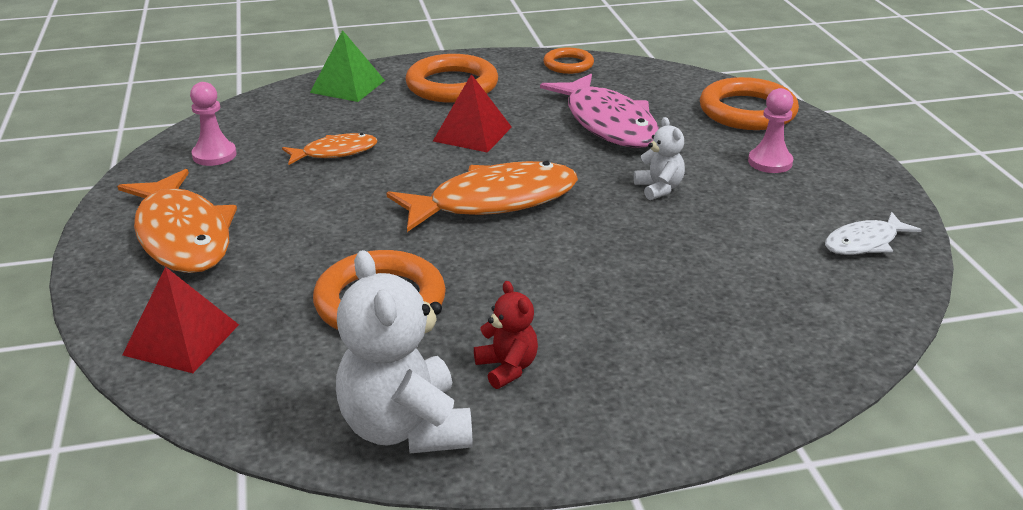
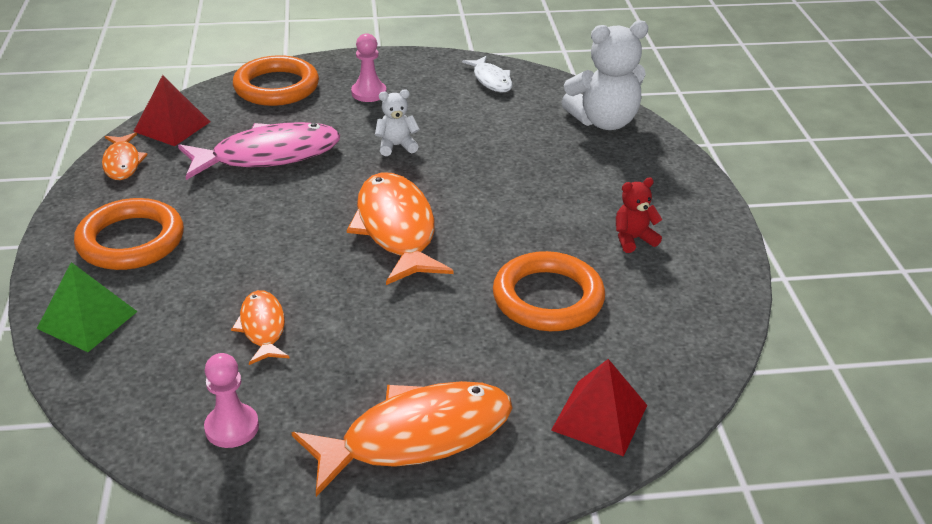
camera: 85 degrees left, 5 degrees up
white teddy bear [336,250,473,453] -> white teddy bear moved to [561,20,648,130]
red pyramid [433,74,512,153] -> red pyramid moved to [133,75,210,146]
orange ring [543,48,594,74] -> orange fish [102,132,148,180]

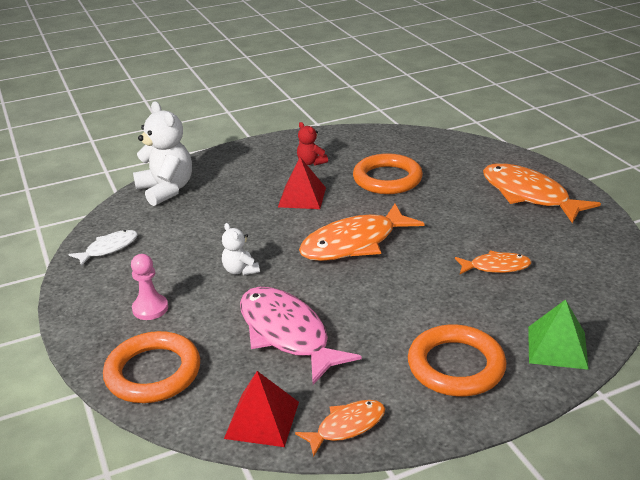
camera: 105 degrees left, 5 degrees down
pink pawn [204,353,259,448] -> none
orange fish [231,290,290,365] -> orange fish turned 150 degrees counterclockwise [455,250,531,274]
red pyramid [551,359,647,457] -> red pyramid moved to [278,157,326,209]

